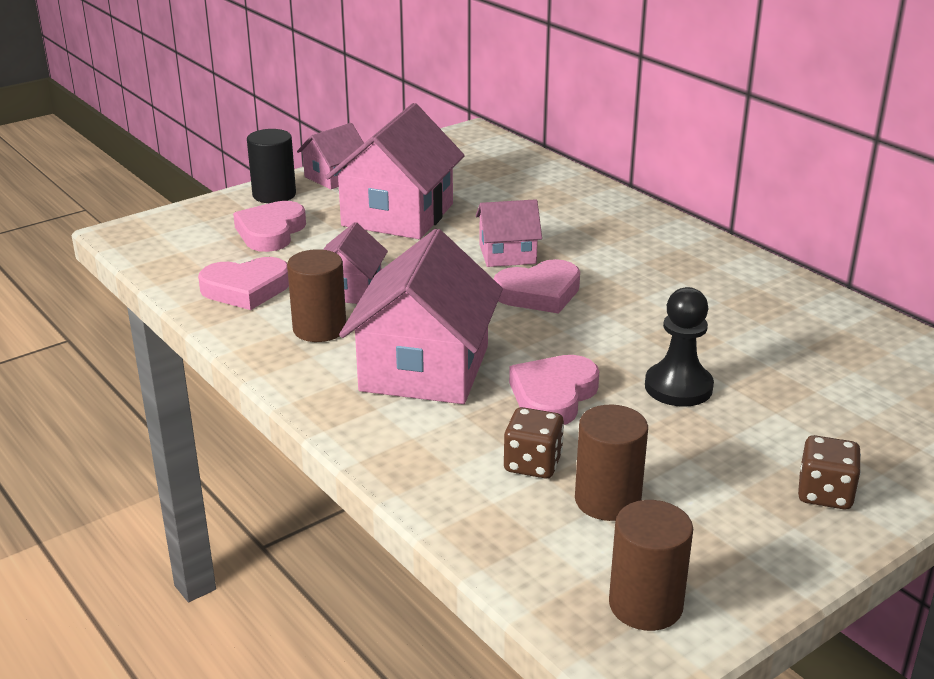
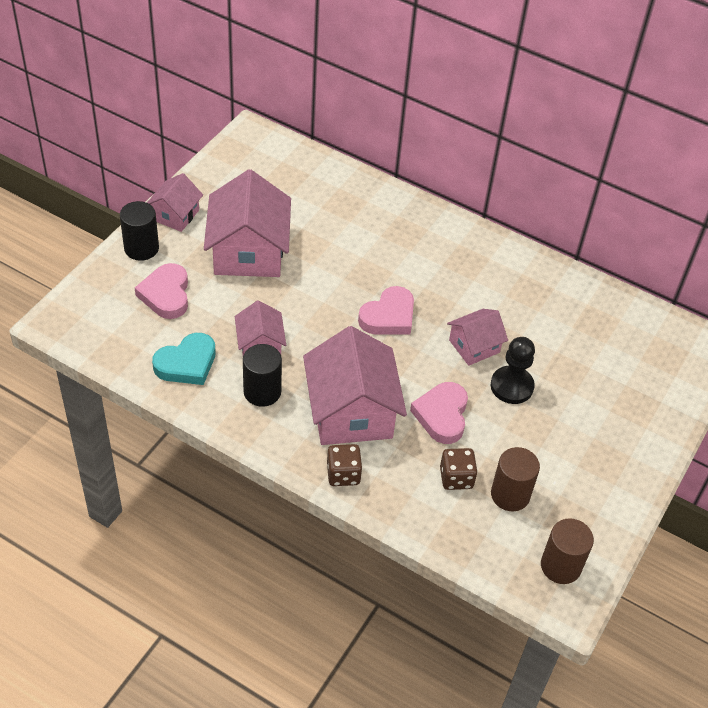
camera: 25 degrees left, 20 degrees up
pink heart [198,257,289,310] -> turquoise heart [152,333,216,385]
brown cylinder [287,249,346,342] -> black cylinder [243,344,282,407]
pink house [476,199,542,267] -> pink house moved to [447,309,508,366]
brown dice [798,435,861,509] -> brown dice moved to [327,444,362,486]

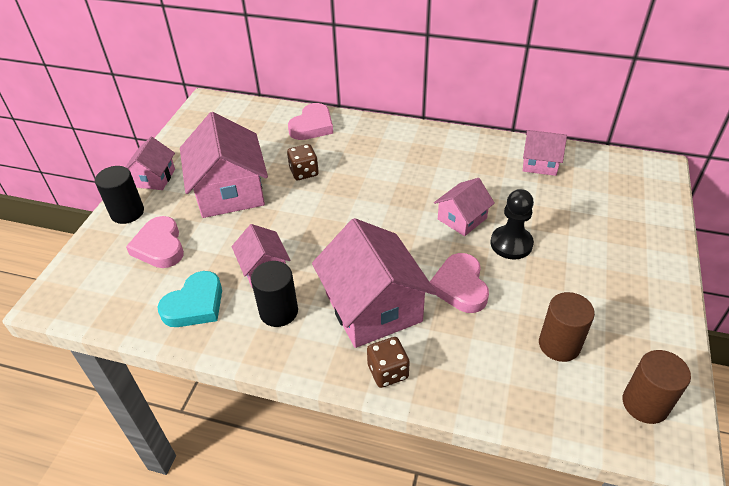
camera: 10 degrees left, 5 degrees down
pink heart [358,286,414,334] -> pink heart moved to [288,103,333,140]
brown dice [440,448,477,490] -> brown dice moved to [287,144,319,180]
none -> pink house [523,130,567,176]

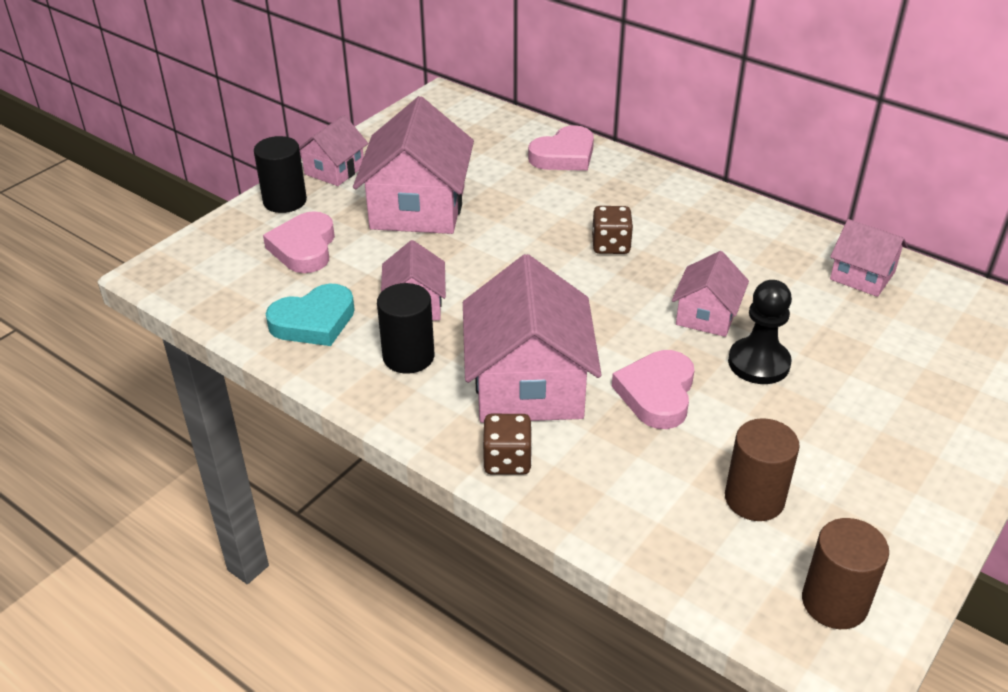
camera: 20 degrees right, 5 degrees down
brown dice [287,144,319,180] -> brown dice moved to [592,206,633,254]
pink house [434,178,495,236] -> pink house turned 45 degrees counterclockwise [672,251,749,337]

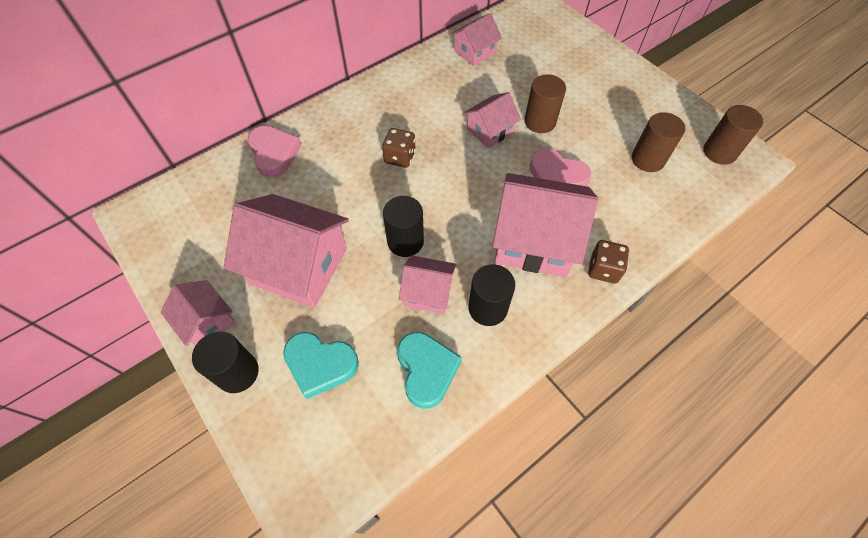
camera: 75 degrees left, 20 degrees up
pink heart [263,211,335,273] -> turquoise heart [283,332,359,399]
pink house [672,251,749,337] -> pink house turned 75 degrees counterclockwise [464,92,521,148]
black pawn [728,280,792,384] -> brown cylinder [524,74,566,133]
none -> black cylinder [383,196,424,257]

